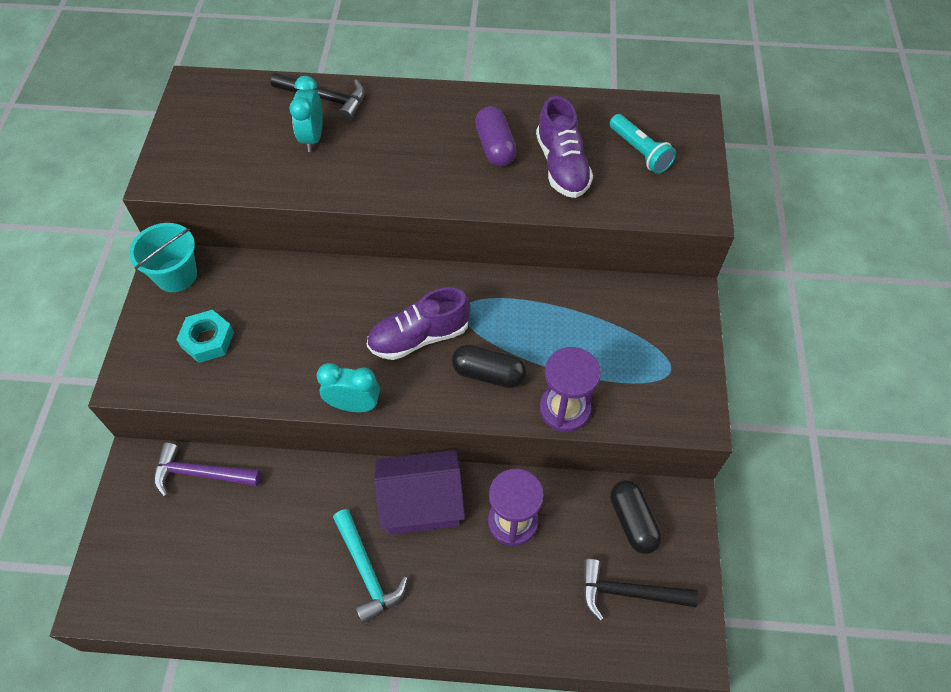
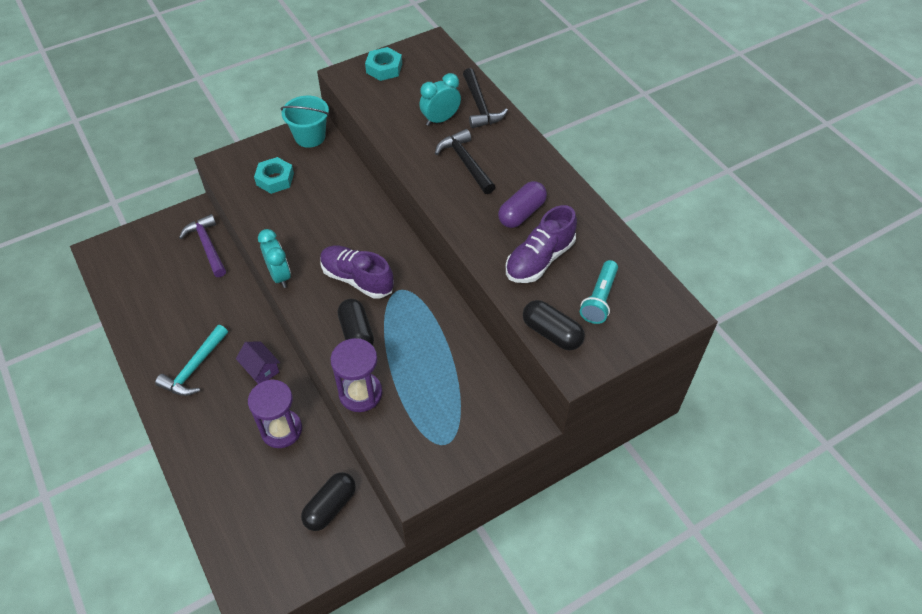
camera: 55 degrees right, 5 degrees down
purple house [374,450,465,535] -> purple house [236,342,280,384], size x0.53
black hammer [582,559,698,621] -> black hammer moved to [435,129,495,194]
none -> turquoise nut [365,47,402,81]
none -> black capsule [523,300,585,350]

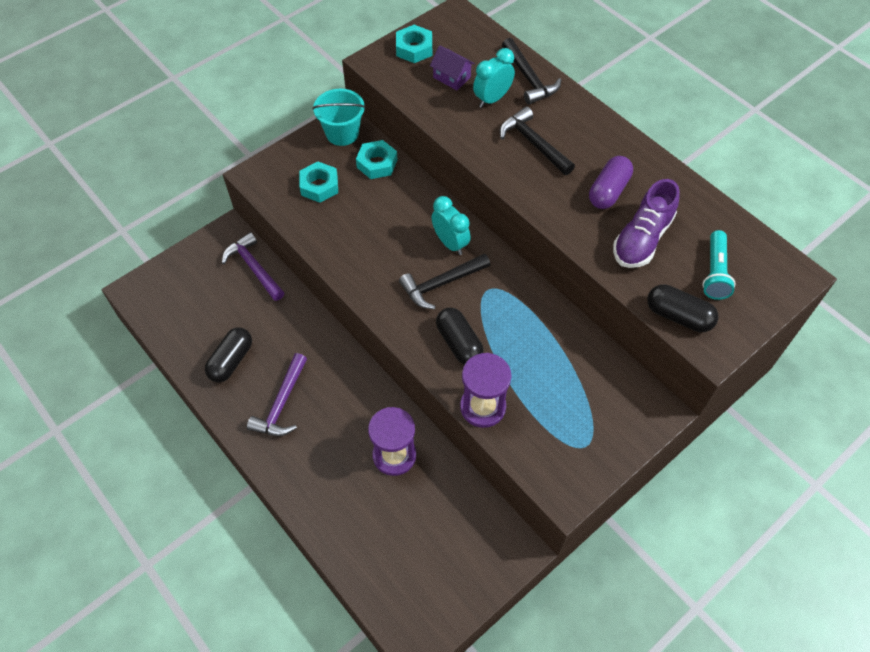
camera: 10 degrees left, 5 degrees up
turquoise hammer [155,325,228,396] -> purple hammer [247,353,307,436]
purple house [236,342,280,384] -> purple house moved to [430,45,475,90]
turquoise clock [258,229,291,288] -> turquoise clock moved to [431,196,471,255]
black capsule [301,472,356,531] -> black capsule moved to [205,327,252,382]
purple shoe [320,245,394,299] -> black hammer [399,253,490,309]
none -> turquoise nut [356,140,397,179]

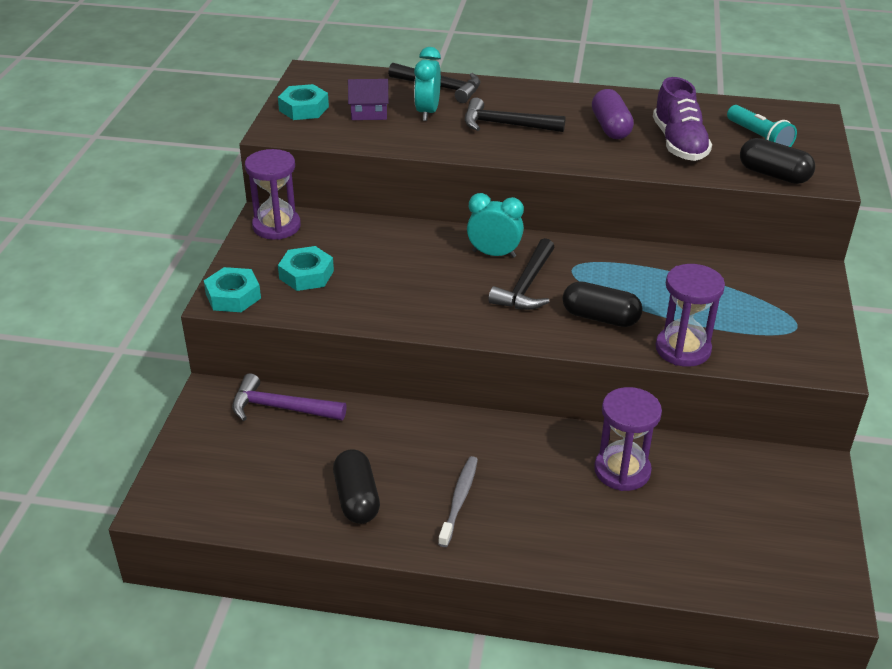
camera: 40 degrees left, 20 degrees down
purple hammer [247,353,307,436] -> grey toothbrush [438,456,478,547]
turquoise bucket [312,89,366,146] -> purple hourglass [245,149,301,240]
turquoise nut [356,140,397,179] -> turquoise nut moved to [204,267,261,312]
black capsule [647,284,718,332] -> black capsule turned 45 degrees clockwise [740,138,815,184]

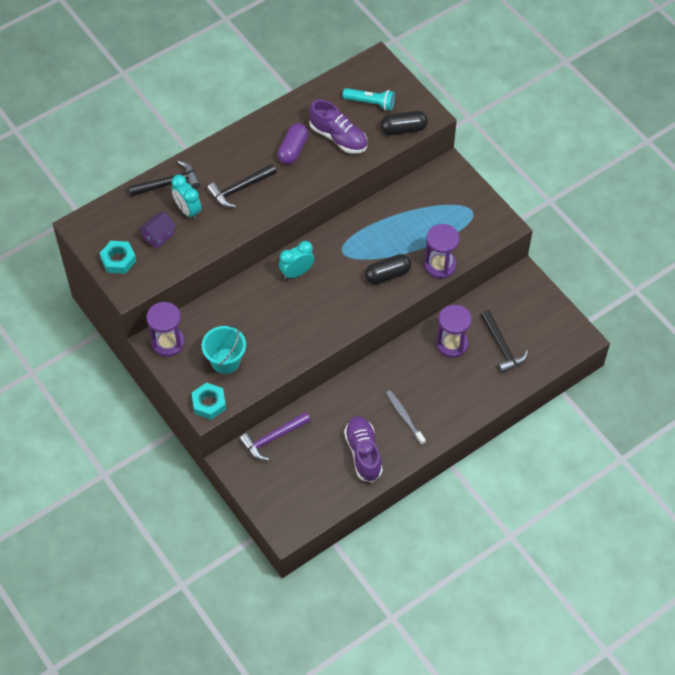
camera: 45 degrees left, 20 degrees up
turquoise nut [278,246,334,291] -> turquoise bucket [202,325,246,374]
black capsule [333,449,380,524] -> purple shoe [344,416,383,482]
black hammer [488,238,554,310] -> black hammer moved to [480,310,528,373]
purple capsule [592,89,634,139] -> purple capsule turned 75 degrees clockwise [277,123,308,164]

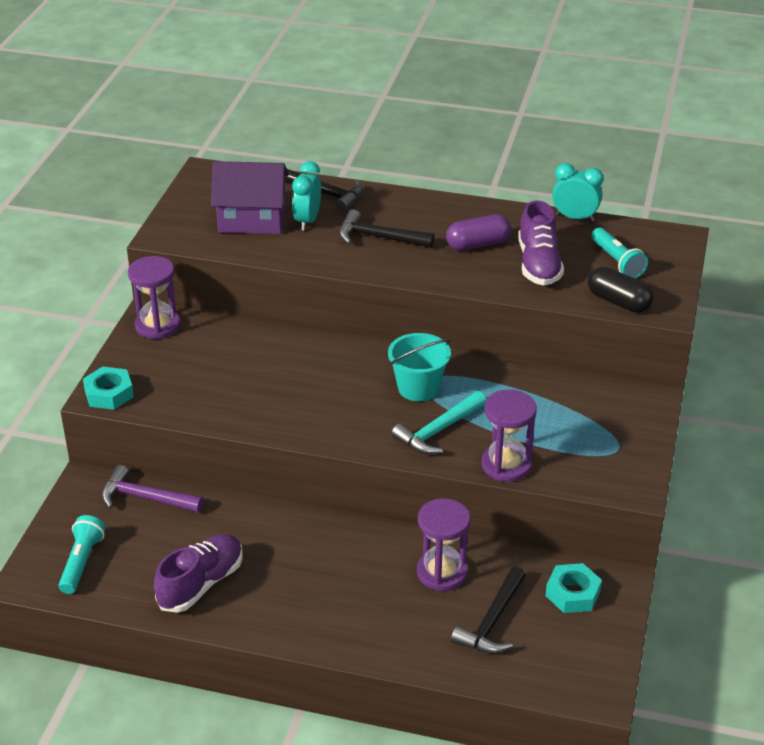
camera: 50 degrees right, 20 degrees down
turquoise nut [100,241,136,274] -> turquoise nut moved to [545,563,602,613]
purple house [138,212,176,249] -> purple house [211,161,289,234], size x1.88
turquoise bucket [202,325,246,374] -> turquoise bucket moved to [388,333,451,401]
turquoise clock [279,241,314,280] -> turquoise clock moved to [552,163,604,222]
black capsule [365,254,411,285] -> turquoise hammer [391,391,486,455]
grey toothbrush [386,390,426,445] -> none
none -> turquoise flashlight [58,515,106,594]

